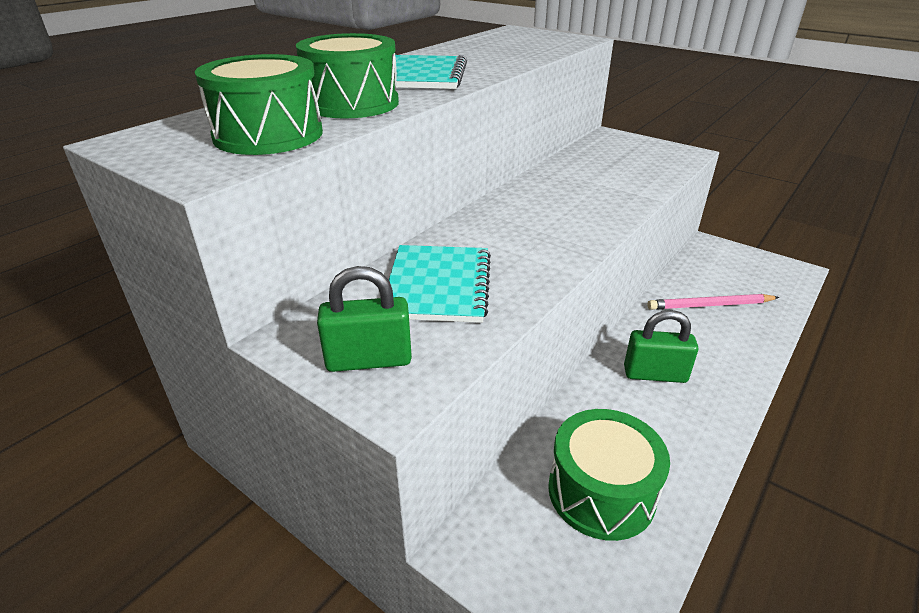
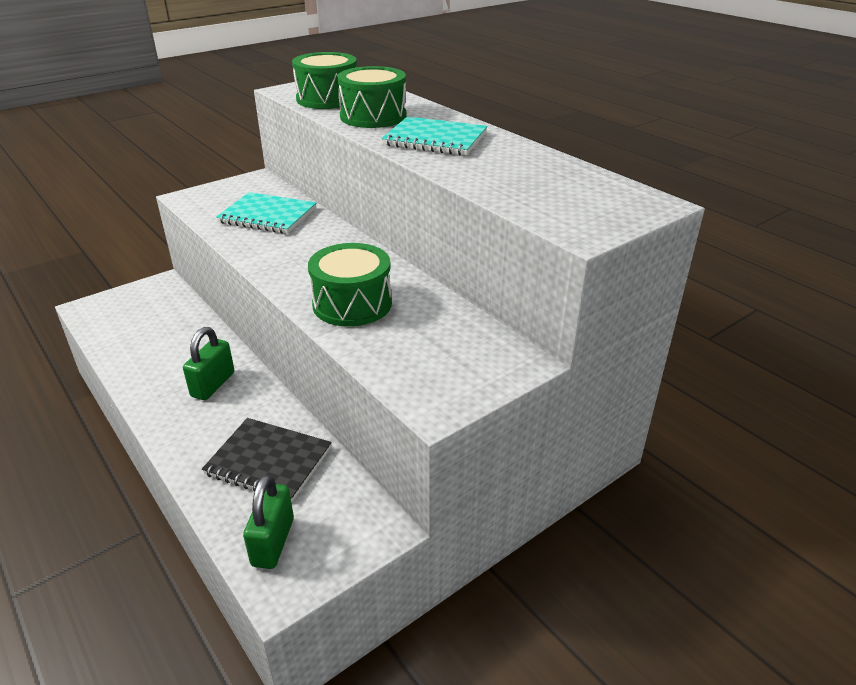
camera: 105 degrees right, 0 degrees up
green padlock [317,266,412,372] -> green padlock moved to [243,475,294,569]
green drum [548,409,670,541] -> green drum moved to [308,243,392,327]
pink pencil [647,294,779,310] -> black notebook [202,418,332,502]

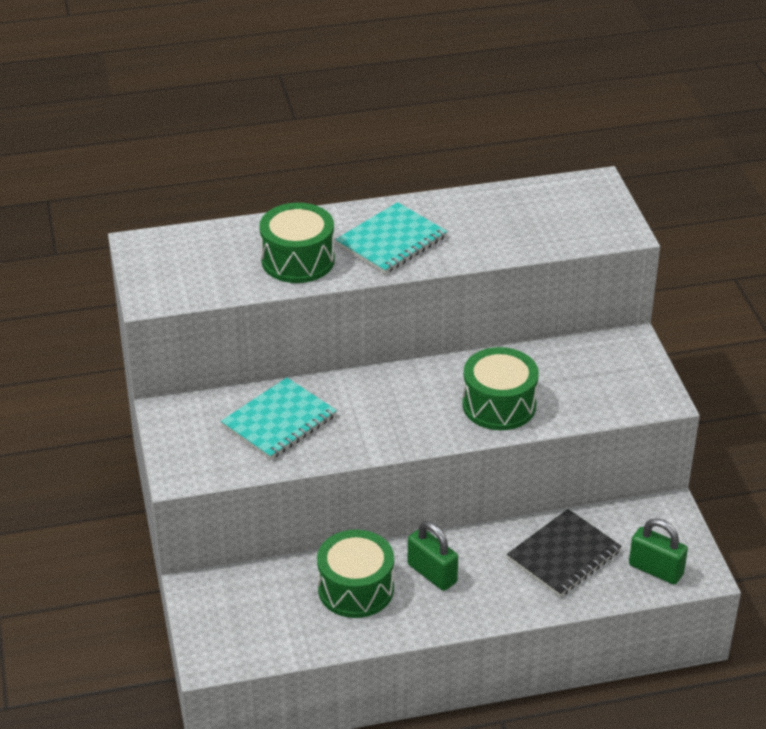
camera: 65 degrees left, 5 degrees up
green drum [292,52,357,109] -> green drum moved to [317,529,394,618]

